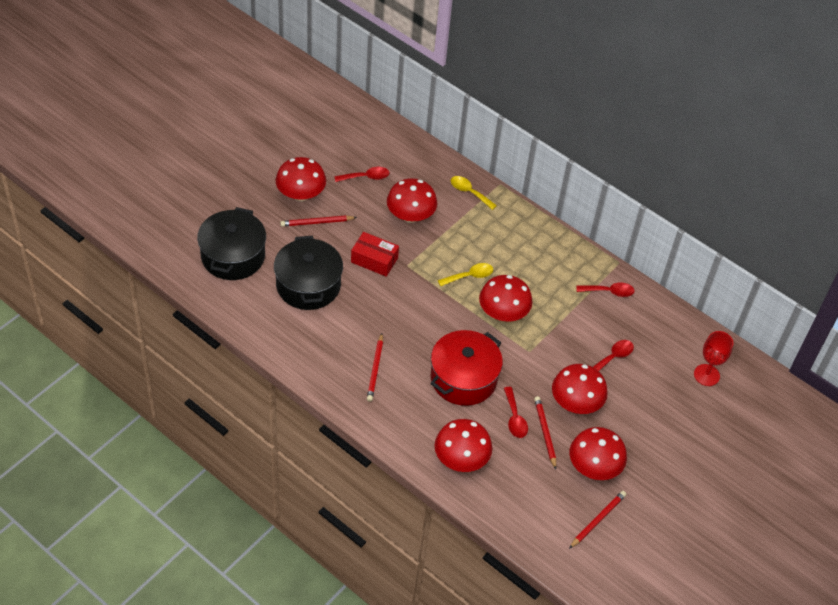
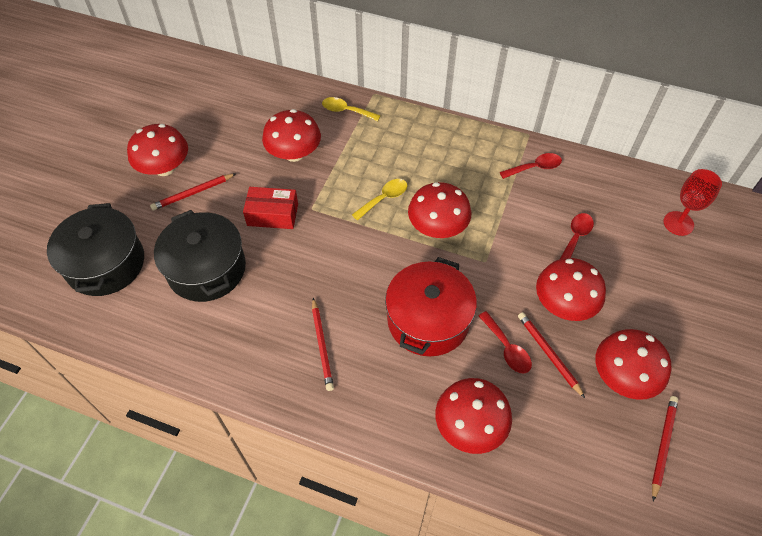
camera: 15 degrees left, 5 degrees up
red spoon [334,167,389,182] -> none

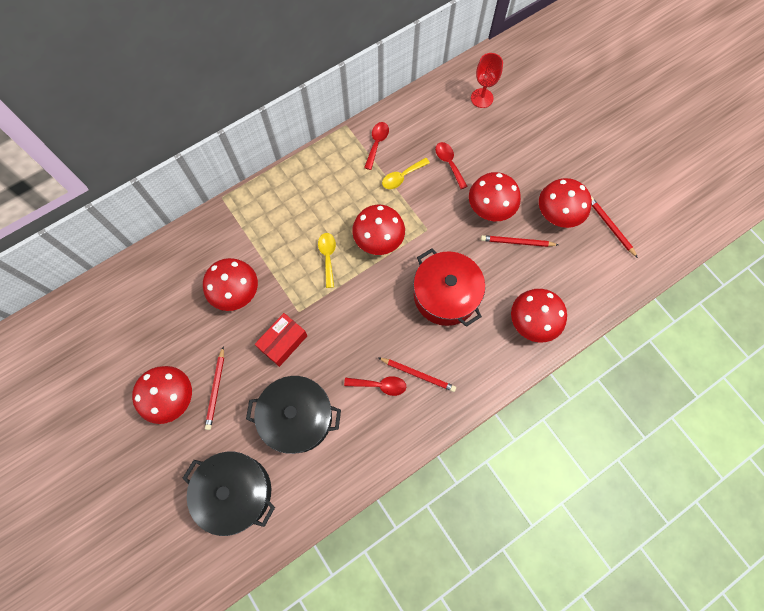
camera: 55 degrees left, 15 degrees up
yellow spoon [322,97,380,121] -> yellow spoon moved to [382,158,430,189]
red spoon [479,311,532,373] -> red spoon moved to [344,376,406,396]

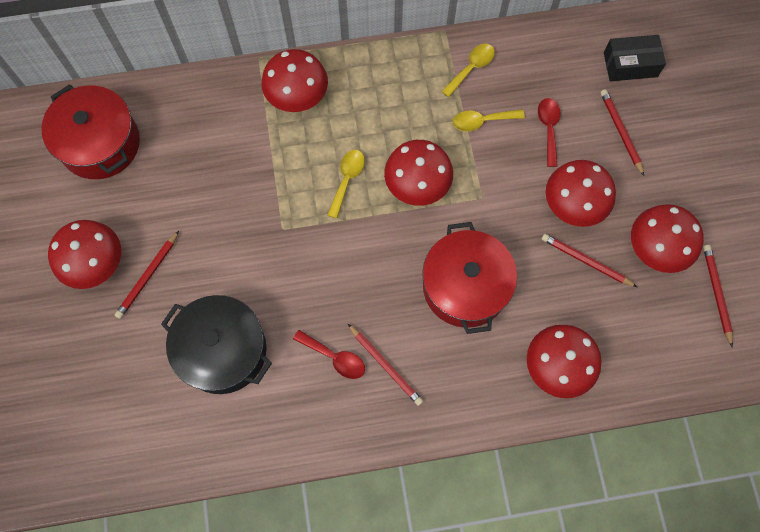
camera: 25 degrees right, 0 degrees up
black pot [183,452,275,536] -> none
red mushroom [203,258,258,311] -> red mushroom moved to [261,49,328,112]
red box [255,313,308,367] -> none
red spoon [364,122,389,170] -> yellow spoon [441,44,495,97]
red goblet [471,53,503,108] -> black box [604,35,666,81]
none -> red pot [41,84,140,179]
none -> red pencil [600,89,644,176]

